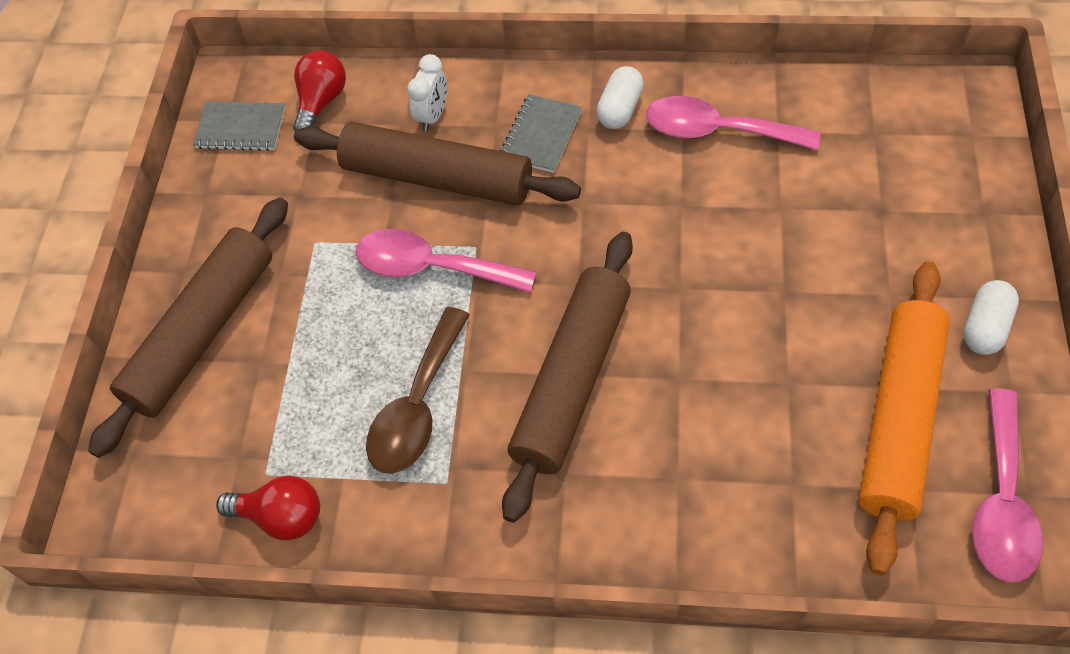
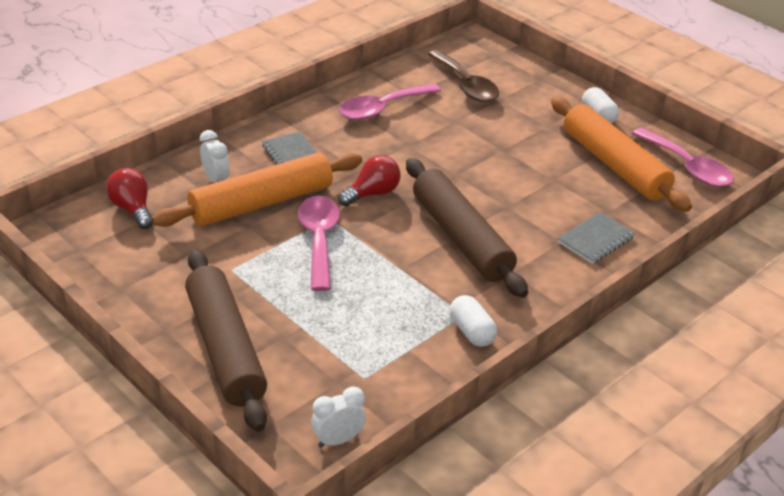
camera: 55 degrees left, 20 degrees down
grey notebook [193,102,285,151] -> grey notebook moved to [557,212,635,264]
red light bulb [216,475,320,540] -> red light bulb moved to [338,155,401,206]
brown rolling pin [294,122,581,205] -> orange rolling pin [152,152,362,227]
pink spoon [356,229,536,293] -> pink spoon turned 120 degrees clockwise [298,195,340,291]
brown spoon [366,307,470,474] -> brown spoon moved to [428,50,499,102]
white capsule [596,66,644,129] -> white capsule moved to [450,295,497,347]
none -> white clock [311,386,366,448]

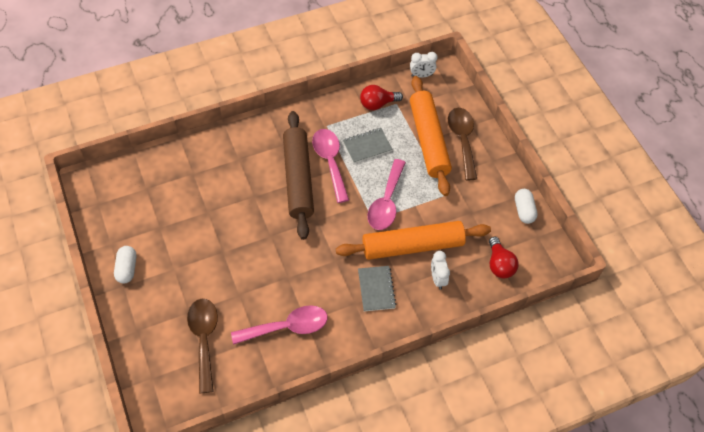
camera: 160 degrees left, 20 degrees up
brown rolling pin [185,249,267,432] -> brown spoon [448,108,477,180]
red light bulb [338,155,401,206] -> red light bulb moved to [360,85,403,110]
white capsule [450,295,497,347] -> white capsule moved to [515,189,537,224]
orange rolling pin [551,97,692,212] -> orange rolling pin moved to [410,76,452,196]
grey notebook [557,212,635,264] -> grey notebook moved to [343,128,393,163]
pink spoon [631,128,734,187] -> pink spoon moved to [312,129,349,203]

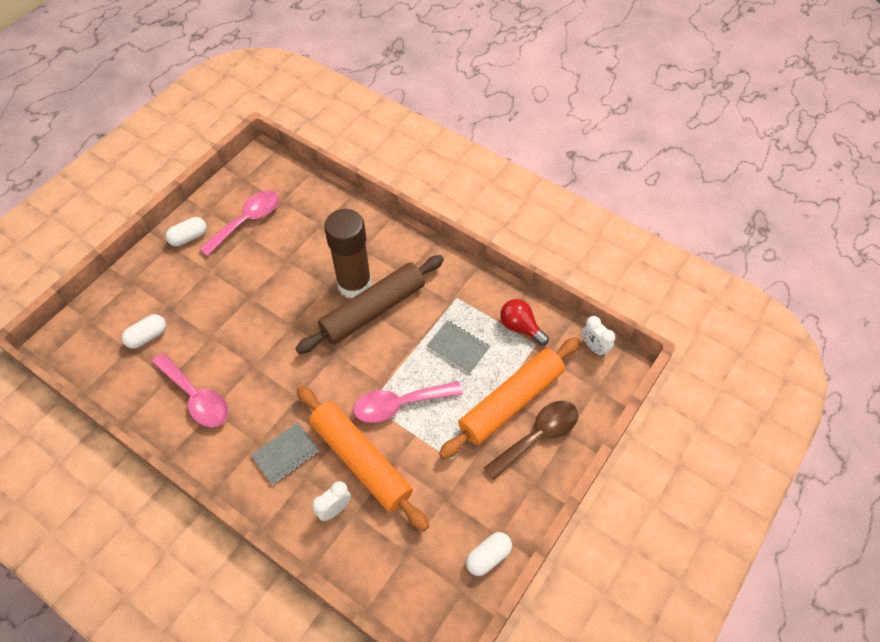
camera: 60 degrees right, 0 degrees up
brown spoon [187,299,218,393] -> white capsule [122,314,166,349]
pink spoon [312,129,349,203] -> pink spoon moved to [199,191,279,256]
red light bulb [489,237,518,278] -> none
none -> brown glue stick [324,209,372,298]

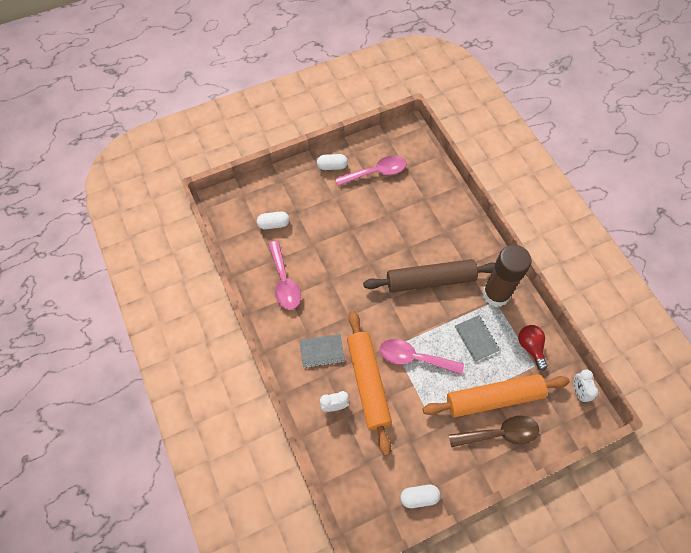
camera: 30 degrees right, 5 degrees up
brown glue stick [324,209,372,298] -> brown glue stick moved to [482,245,531,307]

